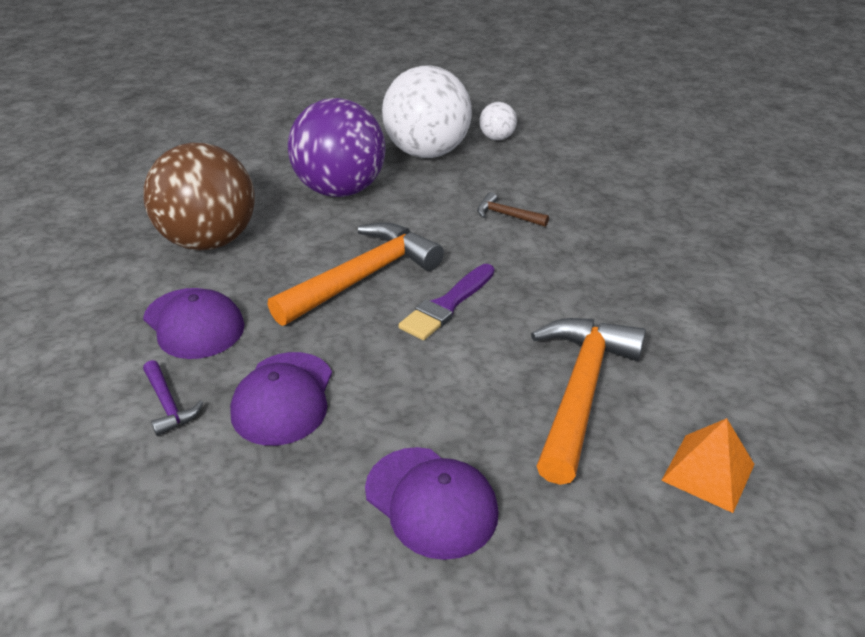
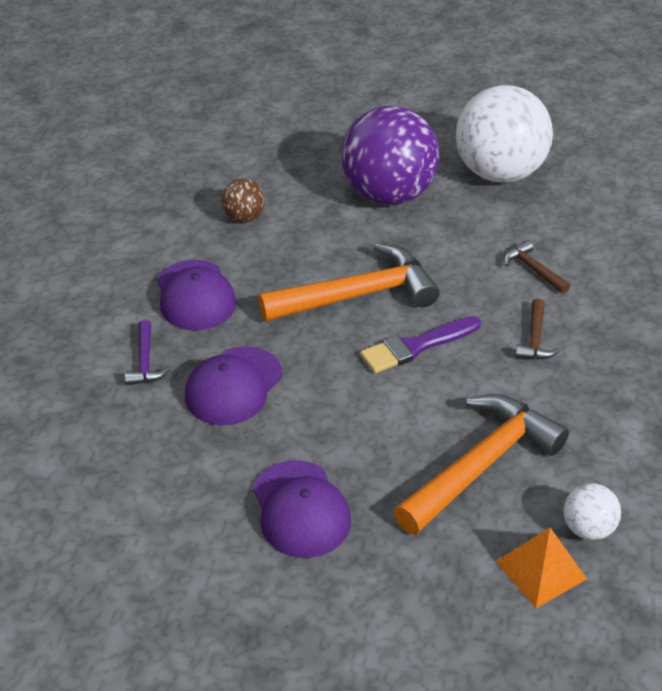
camera: 25 degrees right, 5 degrees up
brown ball [143,143,255,251] -> brown ball [221,179,265,222], size x0.44
white ball [479,102,517,140] -> white ball moved to [564,483,621,540]
none -> brown hammer [515,299,560,359]

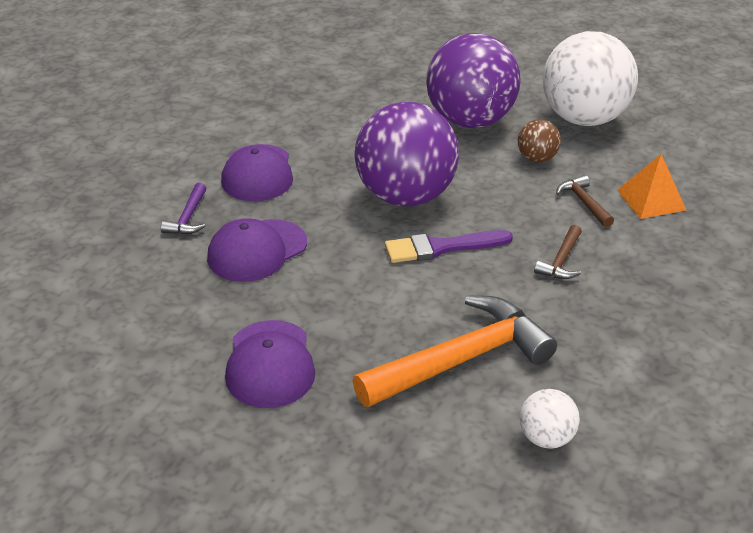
camera: 15 degrees right, 5 degrees down
brown ball [221,179,265,222] -> brown ball moved to [518,119,561,162]
orange hammer [258,243,440,322] -> purple ball [355,102,459,206]
orange pyramid [496,527,587,608] -> orange pyramid moved to [617,154,686,219]

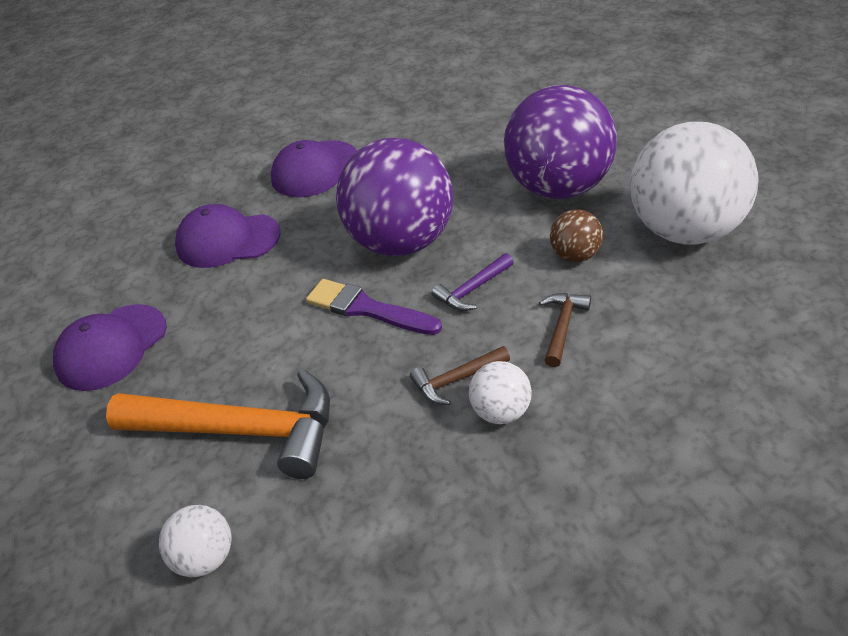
camera: 45 degrees right, 5 degrees up
purple hammer [161,183,206,235] -> purple hammer moved to [432,253,514,311]
orange pyramid [617,154,686,219] -> none
none -> white ball [469,361,532,424]

